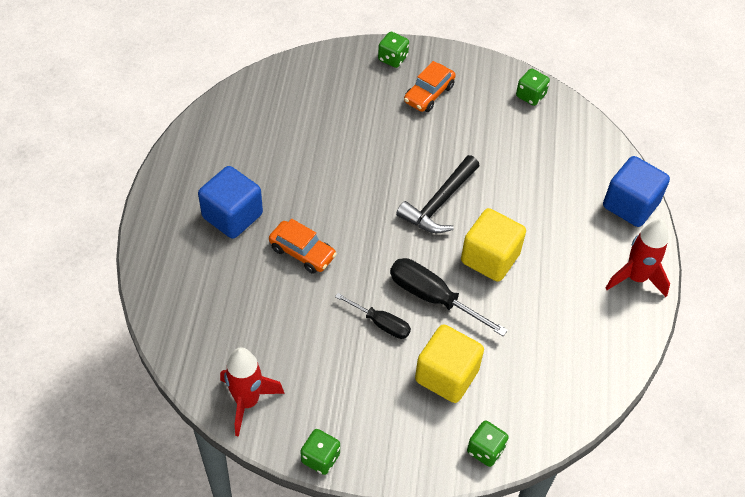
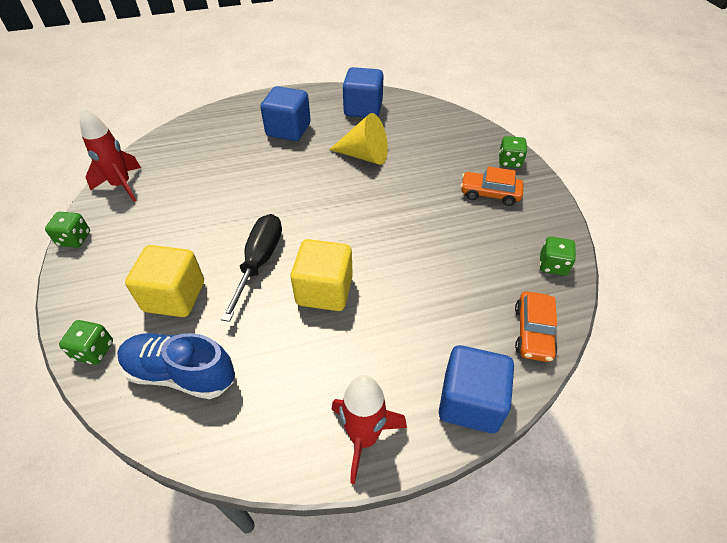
camera: 70 degrees right, 5 degrees down
orange car [269,219,337,274] -> orange car moved to [515,291,558,362]
black screwdriver [335,293,411,339] -> none
black hammer [396,155,480,233] -> none
none -> blue shoe [117,333,235,399]
none -> yellow cone [329,113,388,165]
none -> blue cube [343,67,384,118]

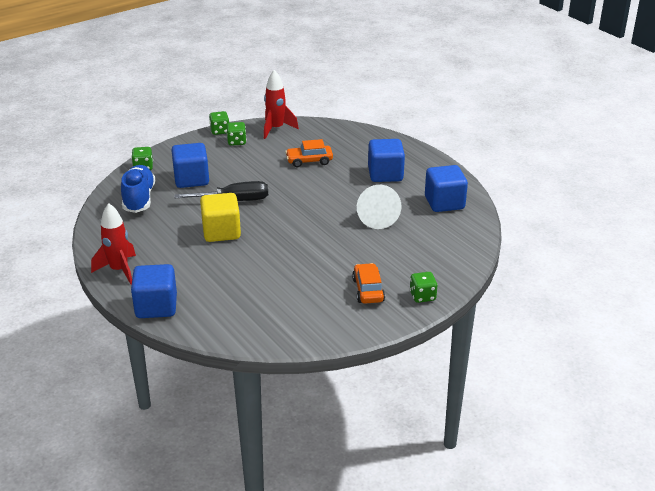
camera: 70 degrees right, 15 degrees down
yellow cube [125,245,204,317] -> blue cube [171,143,209,188]
yellow cone [329,113,388,165] -> white cone [357,185,401,229]
orange car [515,291,558,362] -> orange car moved to [285,139,333,167]
green dice [540,236,576,276] -> green dice moved to [227,122,247,146]

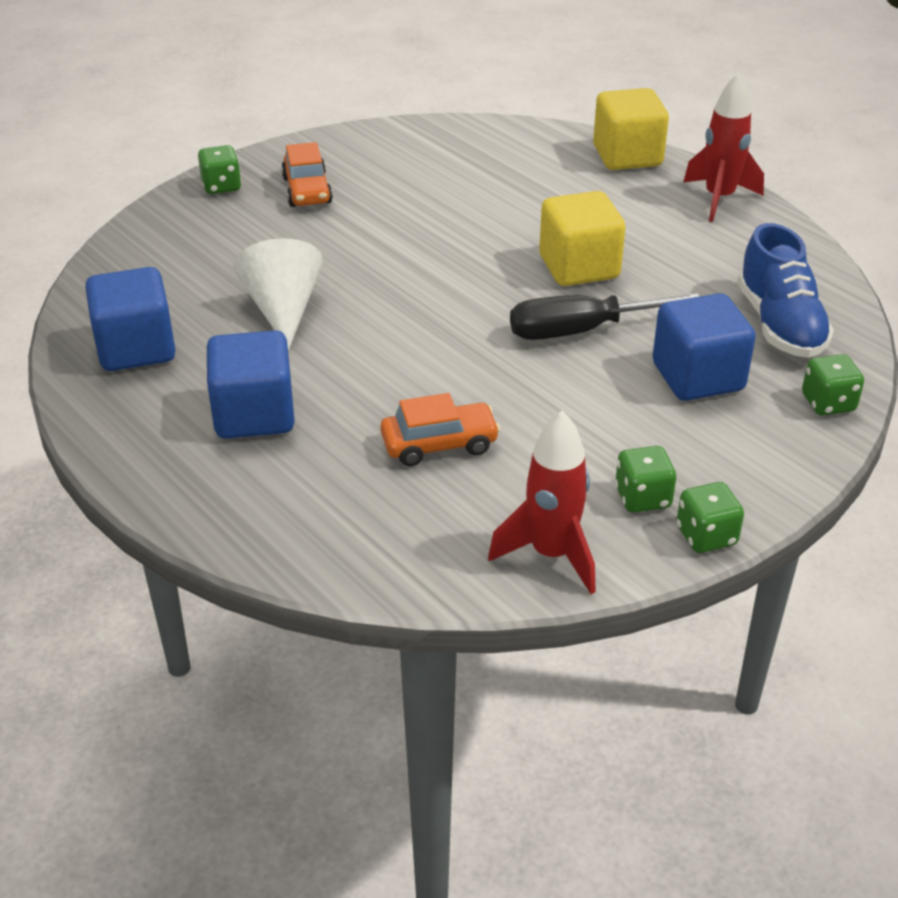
camera: 175 degrees right, 5 degrees up
blue cube [131,264,177,318] -> yellow cube [593,88,669,170]

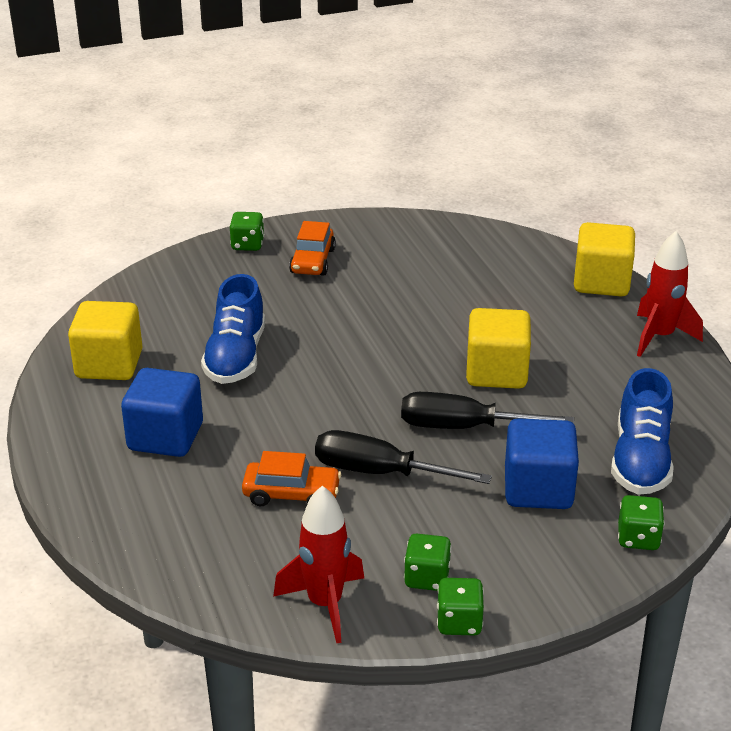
camera: 20 degrees right, 5 degrees down
blue cube [85,267,175,371] -> yellow cube [68,301,143,380]
white cone [233,238,323,350] -> blue shoe [201,274,265,384]
none -> black screwdriver [315,430,492,484]

